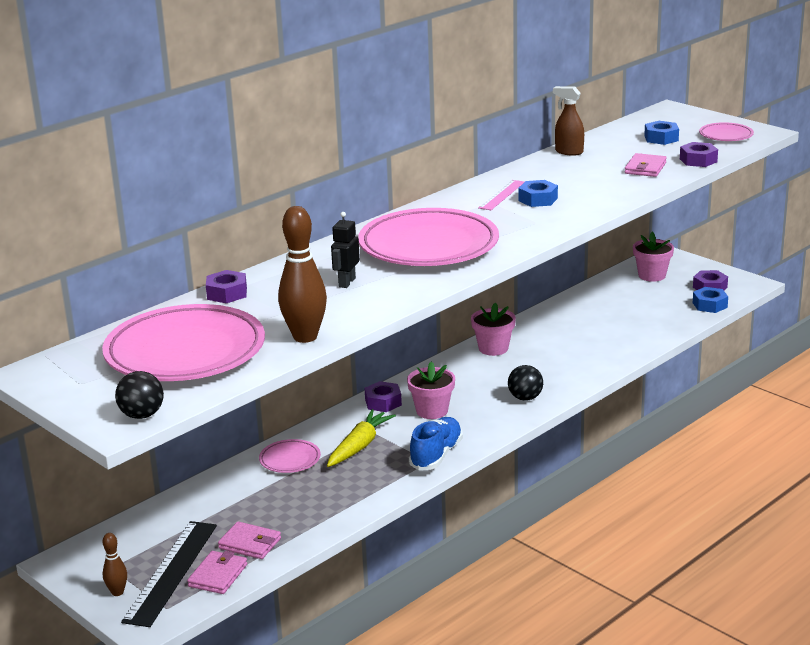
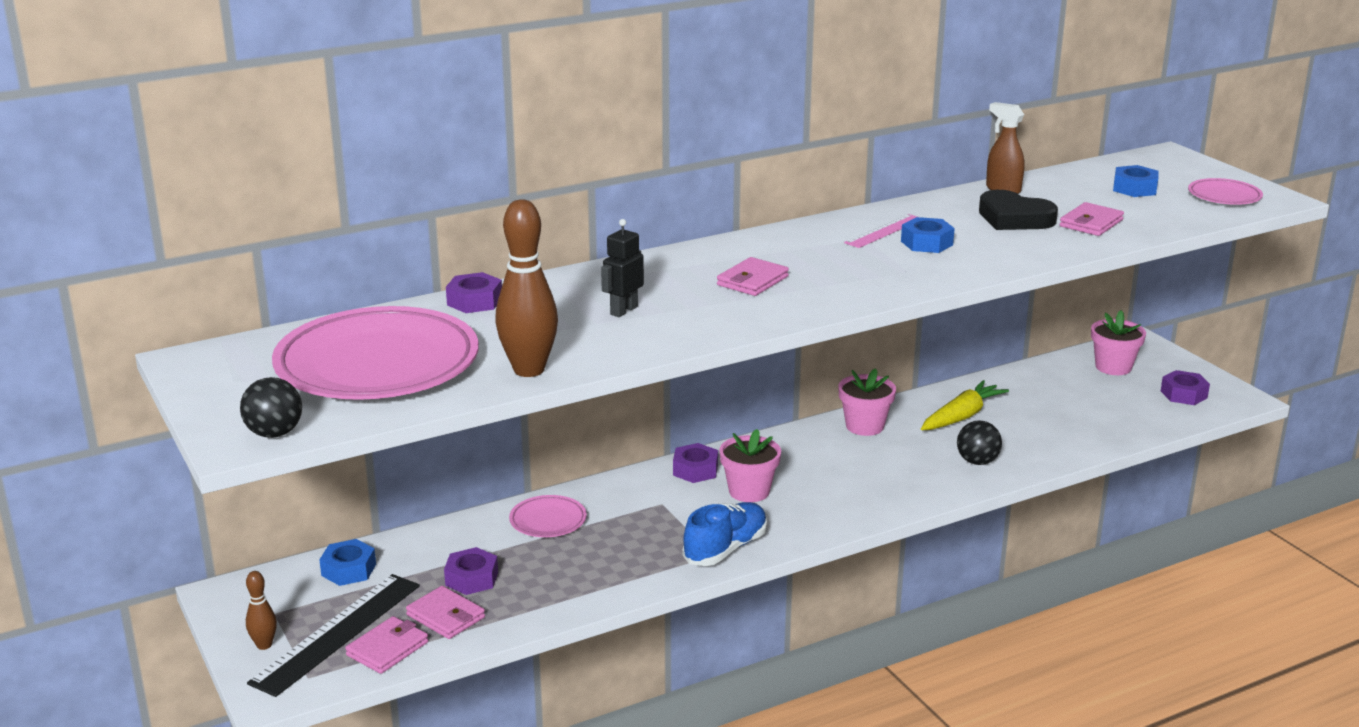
camera: 15 degrees right, 0 degrees up
yellow carrot [327,409,396,467] -> yellow carrot moved to [921,380,1009,430]
pink plate [358,208,499,266] -> pink wallet [717,257,789,296]
black ball [508,365,543,401] -> black ball moved to [957,420,1002,465]
purple nut [680,142,718,167] -> purple nut moved to [444,547,498,595]
blue nut [693,287,728,313] -> blue nut moved to [319,539,376,586]
none -> black heart [979,190,1058,230]

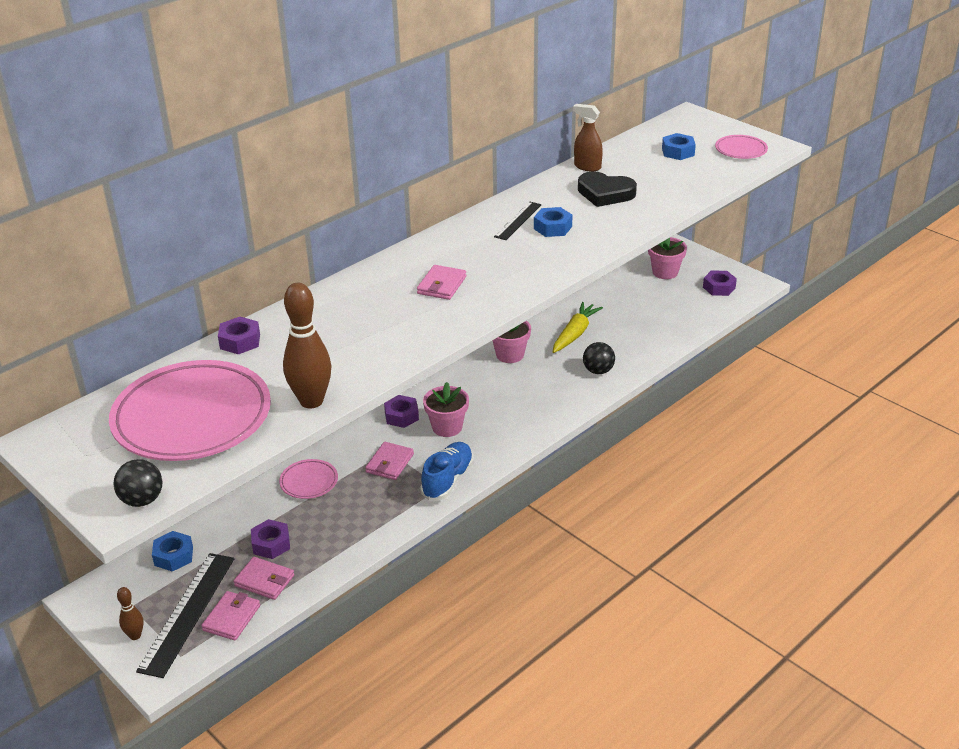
camera: 15 degrees left, 10 degrees up
black robot [601,219,644,317] -> none
pink ruler [844,214,917,248] -> black ruler [494,201,542,240]
pink wallet [1060,202,1124,236] -> pink wallet moved to [365,442,414,480]

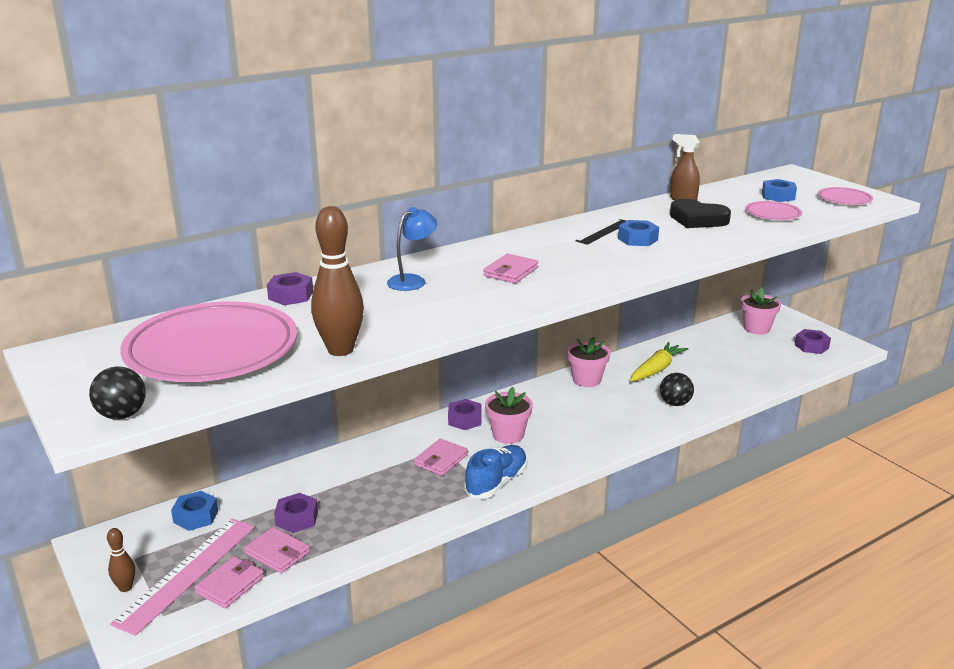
camera: 10 degrees right, 10 degrees down
black ruler [136,553,234,678] -> pink ruler [110,519,255,636]
pink plate [279,459,338,499] -> pink plate moved to [745,201,802,220]
none -> blue lamp [387,207,437,291]

